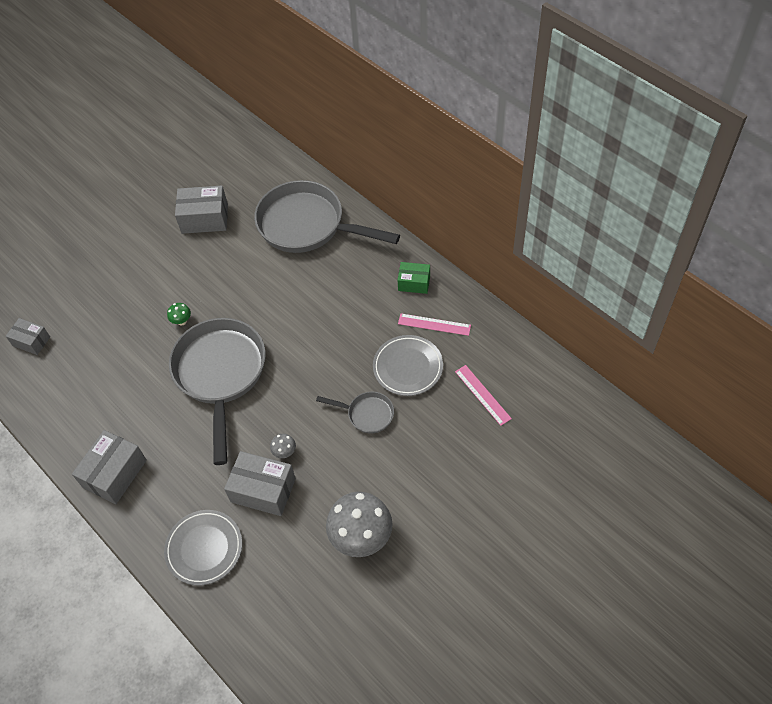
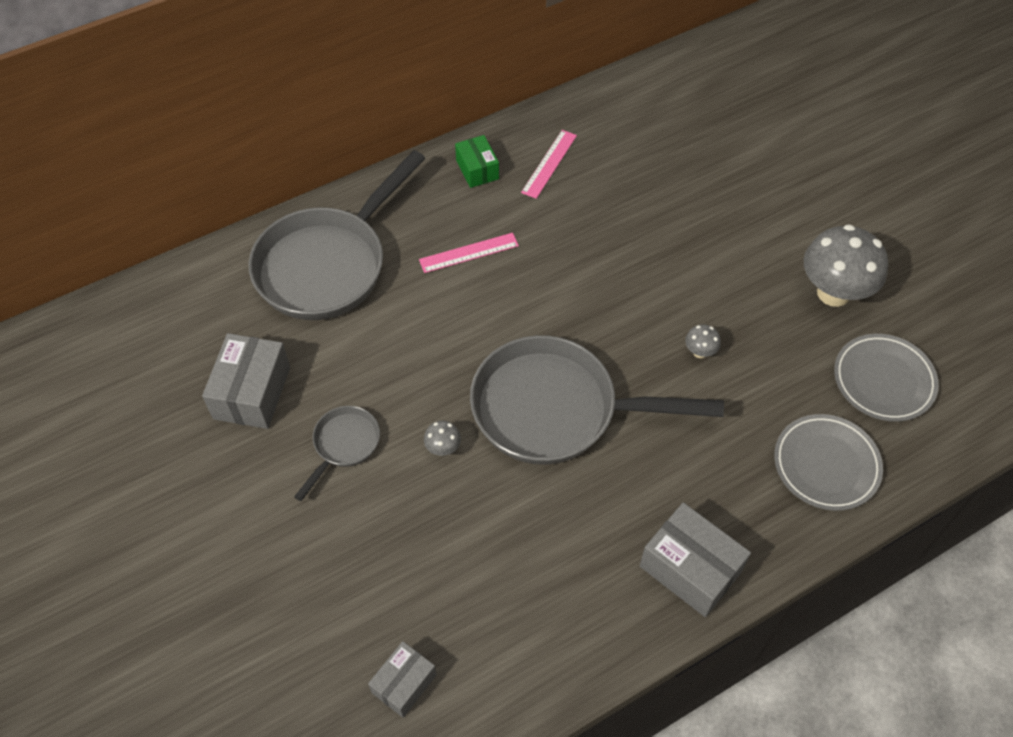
camera: 80 degrees left, 0 degrees up
green mushroom [167,303,191,326] -> grey mushroom [424,421,461,456]
grey box [224,451,296,516] -> none
grey pan [316,392,394,434] -> grey pan moved to [294,406,380,501]
grey plate [373,335,443,396] -> grey plate moved to [834,334,939,422]
green box [398,262,430,294] -> green box turned 45 degrees counterclockwise [455,135,499,188]
pink ruler [455,365,512,426] -> pink ruler moved to [419,233,519,273]

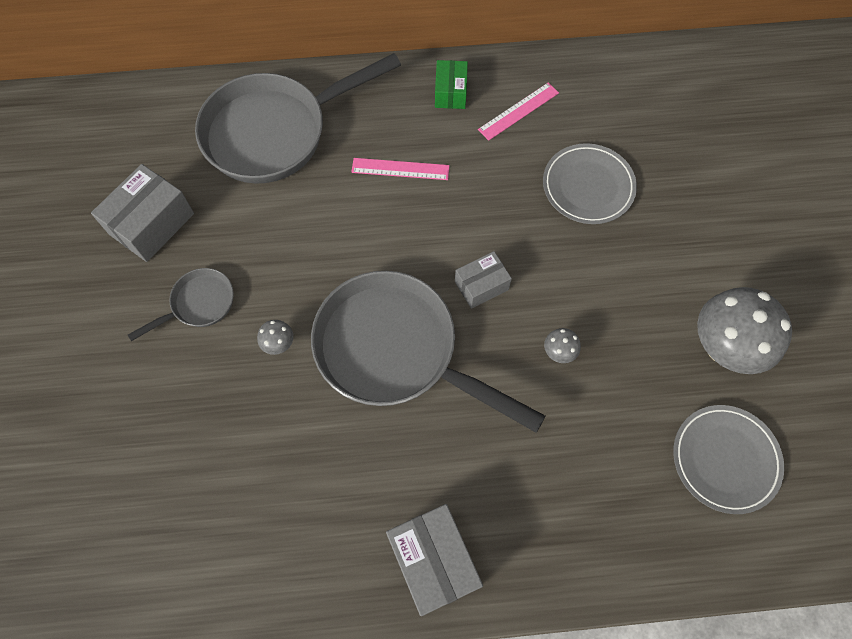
camera: 25 degrees right, 10 degrees up
grey box [368,641,437,718] -> grey box moved to [455,251,512,309]
grey plate [774,414,883,511] -> grey plate moved to [543,143,637,224]

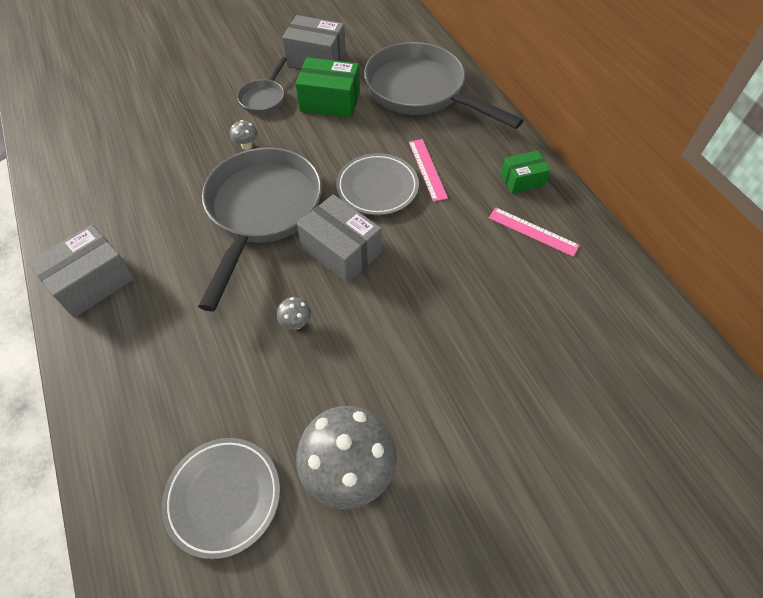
camera: 70 degrees right, 10 degrees down
grey pan [128,268,234,341] -> grey pan turned 75 degrees clockwise [237,57,287,114]
grey box [455,251,512,309] -> grey box [297,194,381,283], size x1.62
grey plate [543,143,637,224] -> grey plate moved to [336,153,419,215]
none -> green box [295,57,360,118]

